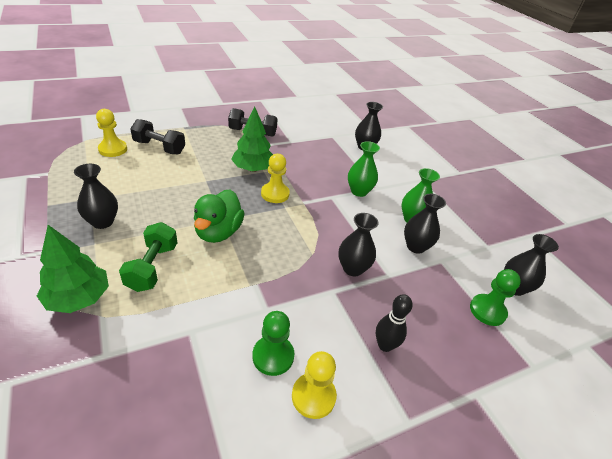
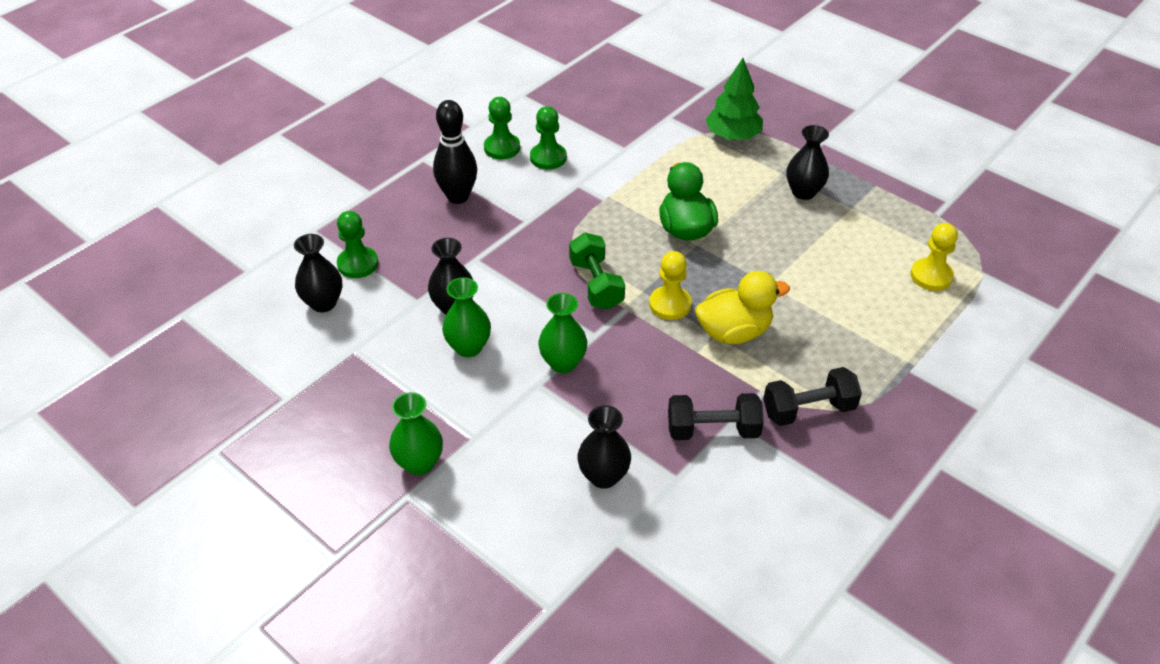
camera: 160 degrees right, 5 degrees up
green dumbbell [119,222,177,292] -> green dumbbell moved to [569,233,625,310]
black dumbbell [130,119,185,154] -> black dumbbell moved to [668,393,764,440]
green tree [231,107,273,172] -> yellow duck [695,271,790,344]
yellow pawn [292,351,337,419] -> green pawn [484,97,520,159]
black vase [338,213,379,276] -> none
black bowling pin [376,294,413,352] -> black bowling pin [433,100,477,204], size x1.53
none -> green vase [389,392,443,475]

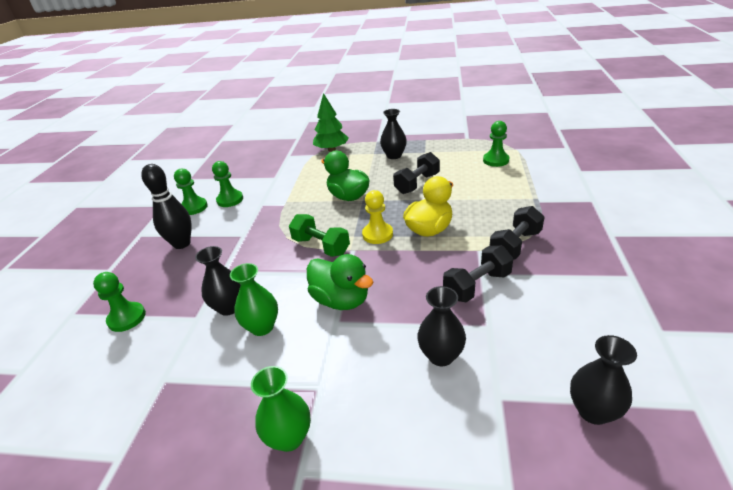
camera: 30 degrees left, 10 degrees down
black vase [294,234,342,312] -> black vase moved to [570,335,637,425]
green vase [538,293,587,373] -> green duck [307,254,373,310]
yellow pawn [910,223,958,291] -> green pawn [483,121,510,167]
none -> black dumbbell [393,152,440,194]

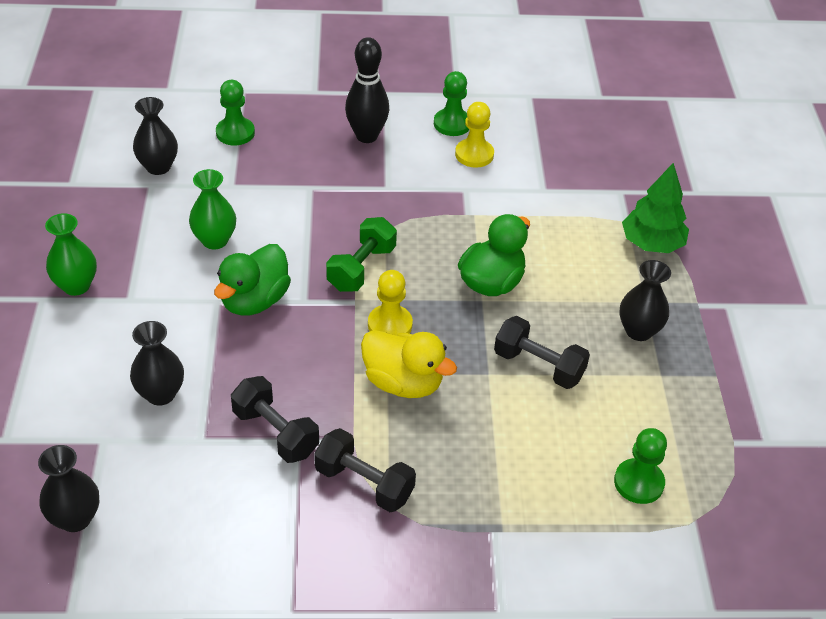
camera: 75 degrees right, 10 degrees up
black vase [195,246,241,316] -> black vase moved to [133,97,178,175]
green pawn [212,161,243,207] -> yellow pawn [455,102,494,168]

